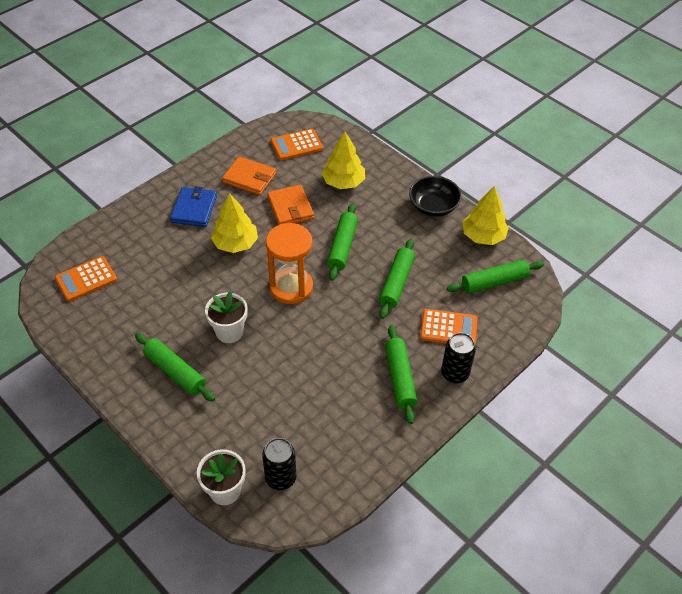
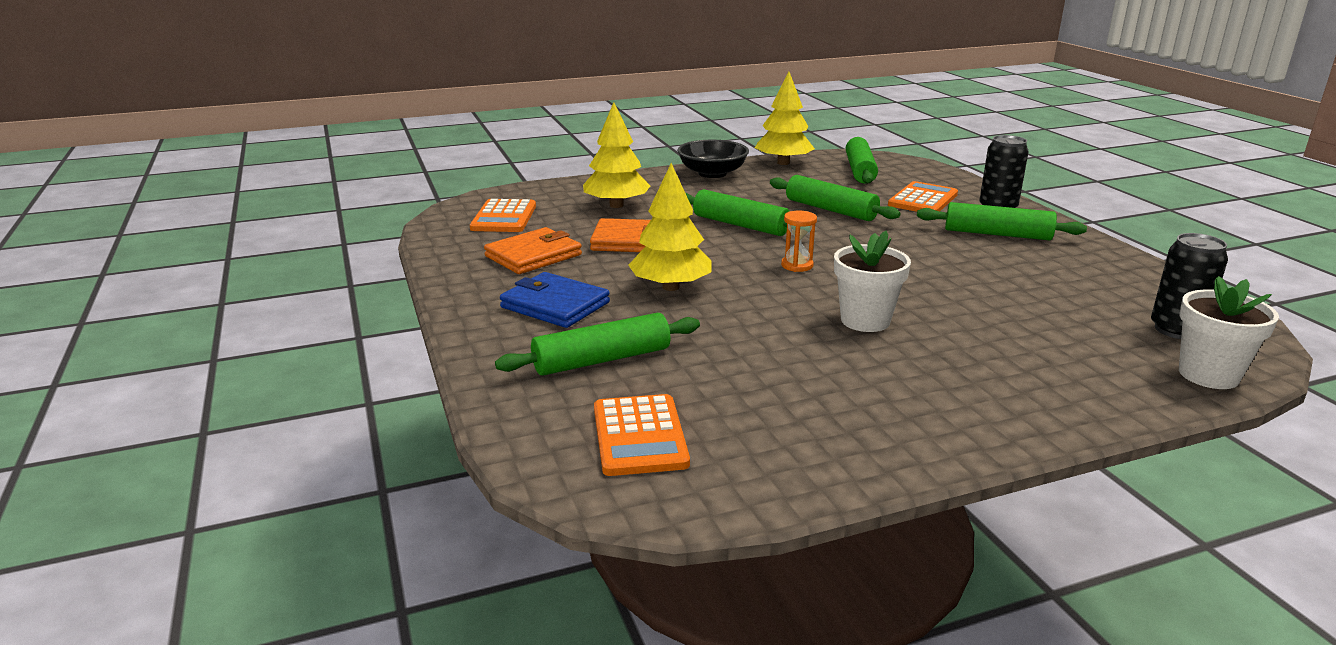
camera: 65 degrees left, 25 degrees down
green rolling pin [135,333,215,402] -> green rolling pin moved to [495,313,700,376]
orange hourglass [266,223,313,304] -> orange hourglass [781,211,817,272], size x0.45

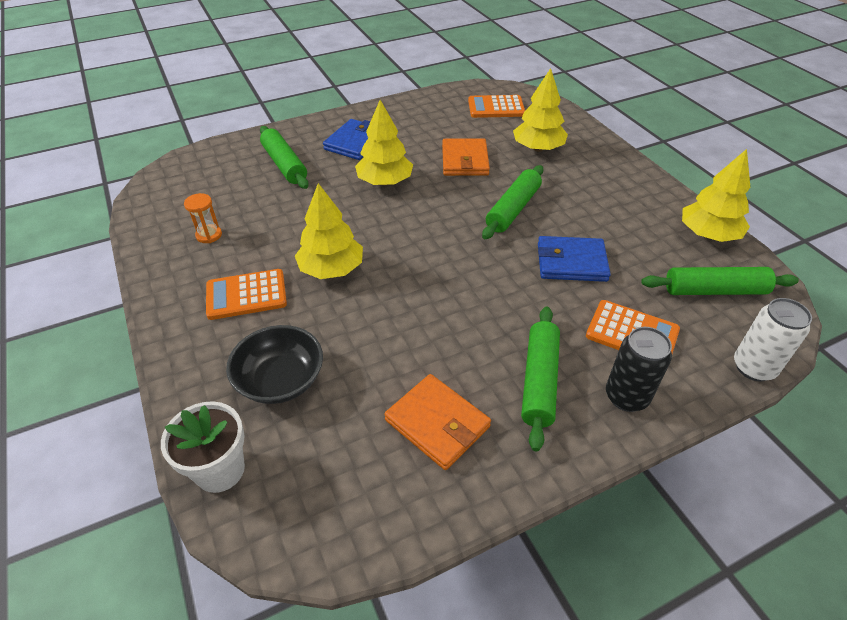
camera: 85 degrees right, 20 degrees up
orange wallet [484,227,582,274] -> orange wallet moved to [384,374,491,470]
orange calculator [594,394,690,476] -> orange calculator moved to [206,269,287,320]
black bowl [677,140,749,178] -> black bowl moved to [226,325,323,404]
green rolling pin [770,175,901,221] -> blue wallet [538,236,611,282]
orange hourglass [781,211,817,272] -> orange hourglass moved to [184,193,222,243]
white flower pot [834,231,911,332] -> yellow tree [295,183,363,279]
black can [1151,233,1228,339] -> none
none -> white can [734,298,812,381]

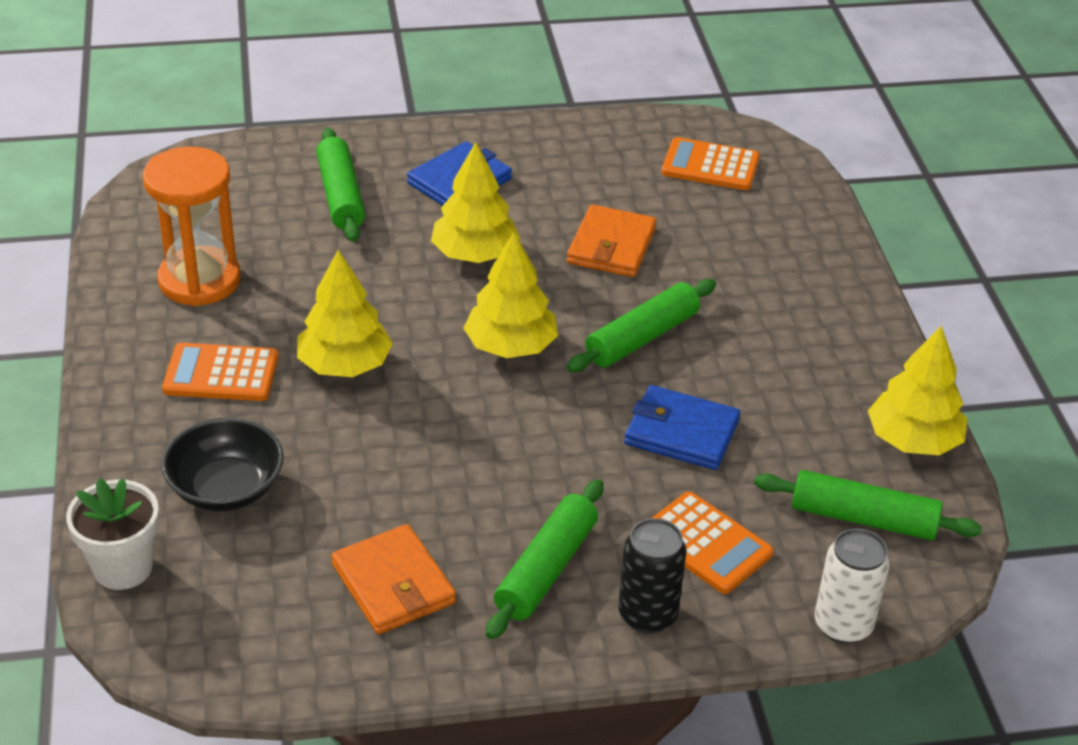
camera: 15 degrees right, 5 degrees down
orange hourglass [184,193,222,243] -> orange hourglass [143,147,241,306], size x2.23
yellow tree [513,68,568,152] -> yellow tree moved to [463,232,558,358]

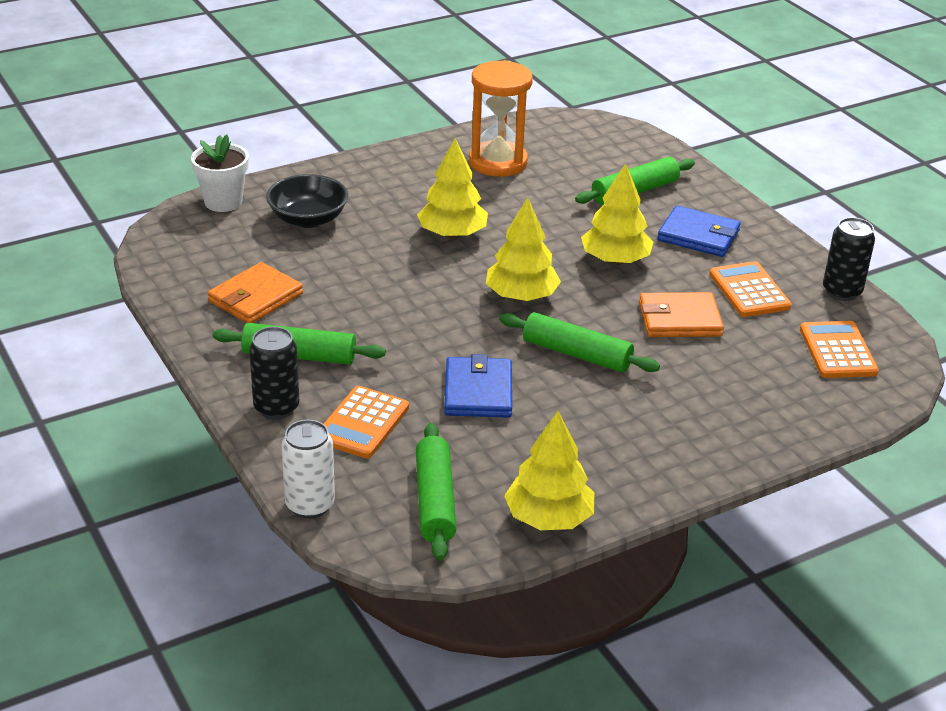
camera: 70 degrees right, 5 degrees down
orange calculator [162,343,279,401] -> orange calculator moved to [709,261,792,317]
none -> black can [823,217,875,301]

